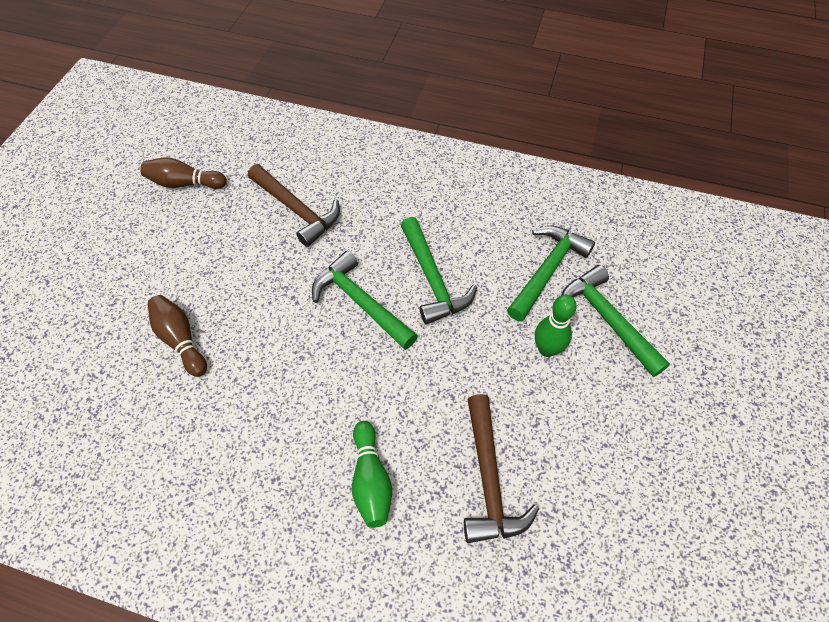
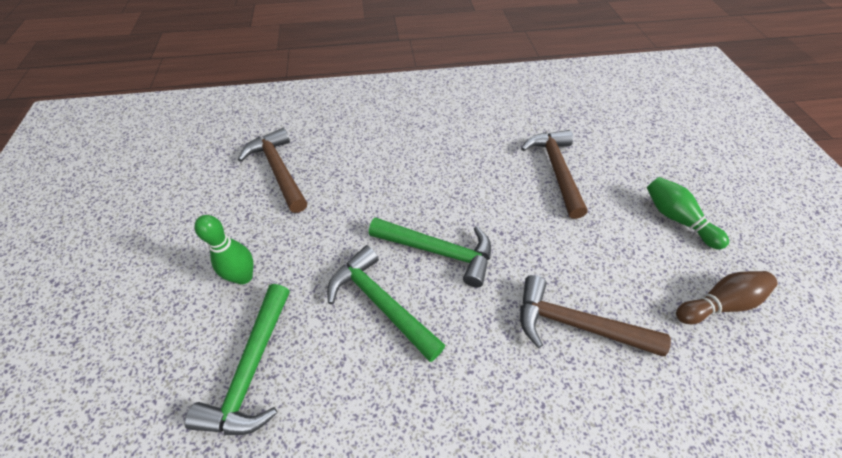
camera: 155 degrees right, 5 degrees down
brown bowling pin [148,295,207,377] -> brown hammer [521,130,588,219]
green bowling pin [352,421,392,528] -> green bowling pin moved to [647,177,729,250]
green hammer [561,265,670,377] -> none

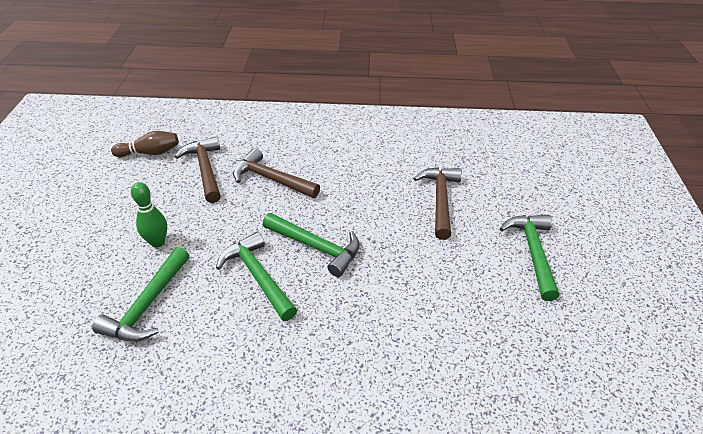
camera: 10 degrees right, 10 degrees down
brown hammer [520,275,671,356] -> brown hammer moved to [233,148,320,198]
green bowling pin [647,177,729,250] -> green hammer [500,215,559,301]
brown bowling pin [676,271,778,324] -> brown bowling pin moved to [111,131,179,157]

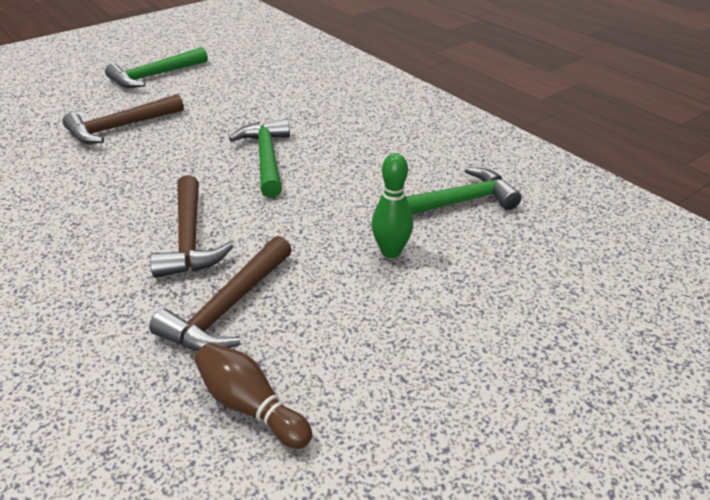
camera: 130 degrees left, 5 degrees down
green hammer [216,232,297,321] -> none

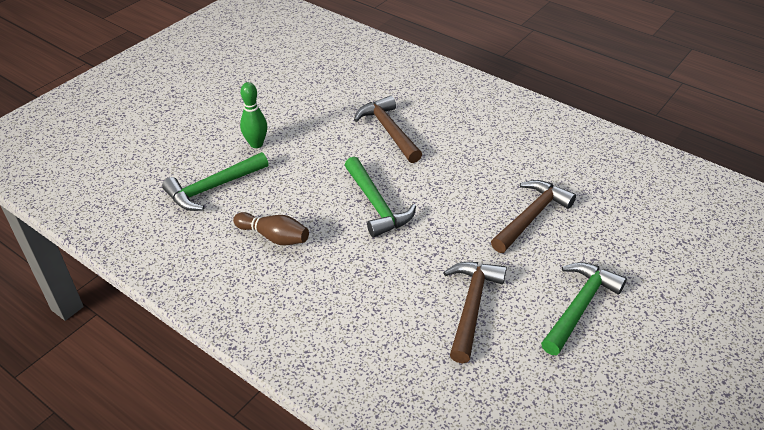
camera: 165 degrees right, 5 degrees up
brown hammer [149,236,292,351] -> brown hammer moved to [443,262,507,363]
brown bowling pin [194,343,312,449] -> brown bowling pin moved to [233,212,309,245]

